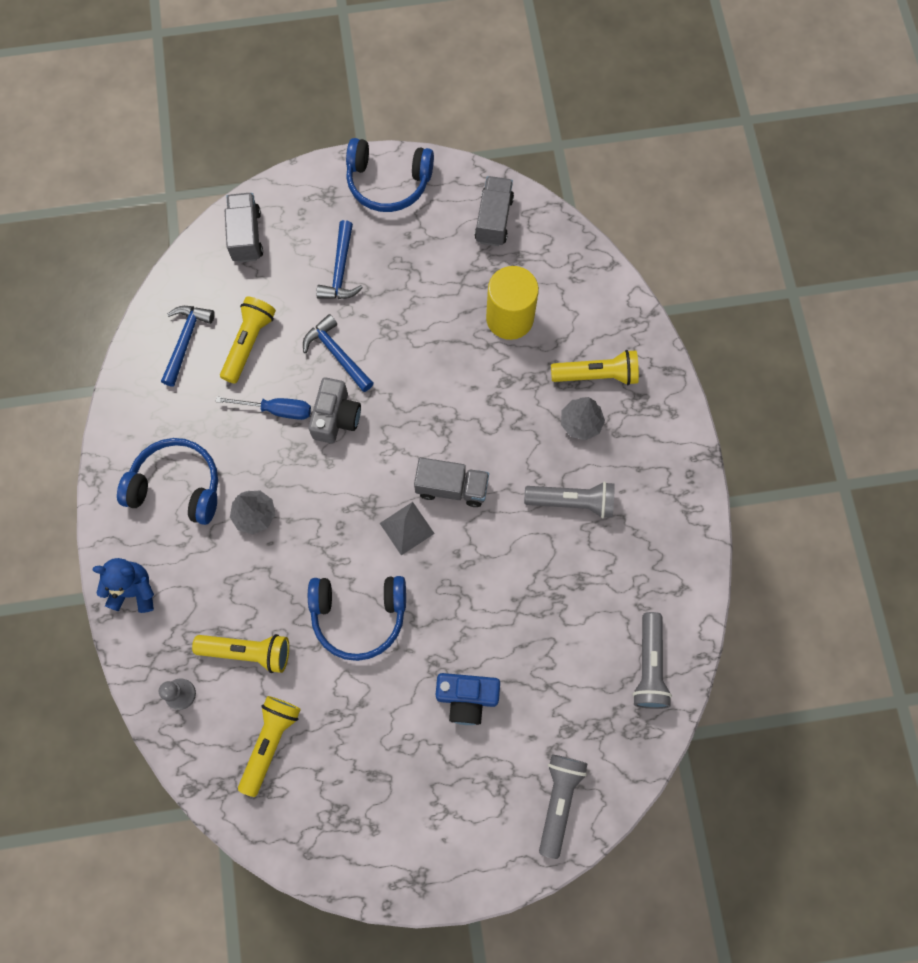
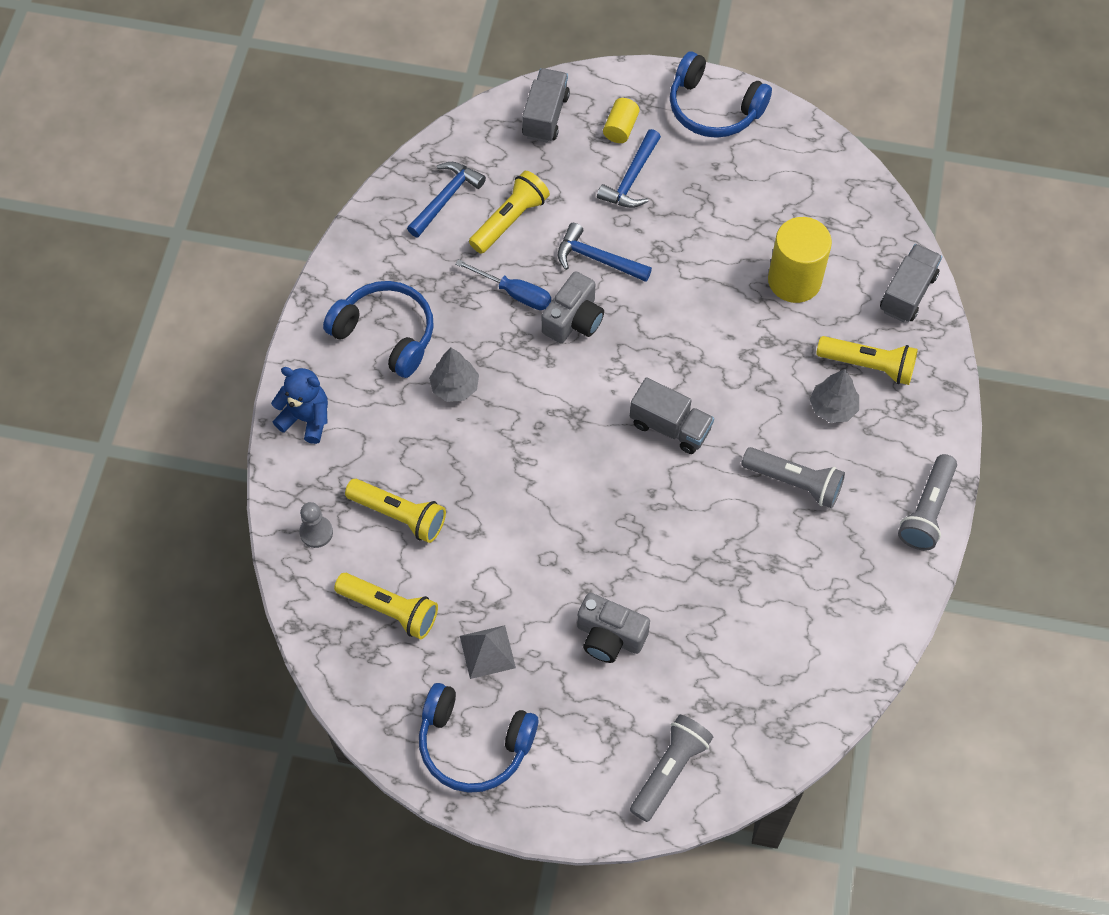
camera: 20 degrees right, 10 degrees down
yellow flashlight [238,696,301,797] -> yellow flashlight turned 75 degrees clockwise [334,573,438,639]
blue hammer [303,314,374,392] -> blue hammer turned 45 degrees counterclockwise [558,223,652,282]
blue headphones [308,576,406,661] -> blue headphones moved to [419,683,538,793]
grey pyramid [380,502,435,555] -> grey pyramid moved to [460,625,516,679]
blue camera [436,673,500,725] -> grey camera [577,593,650,663]
grey truck [475,176,514,246] -> grey truck moved to [880,244,942,322]
grey flashlight [632,612,672,709] -> grey flashlight moved to [898,454,957,550]
none -> yellow cylinder [603,98,640,143]

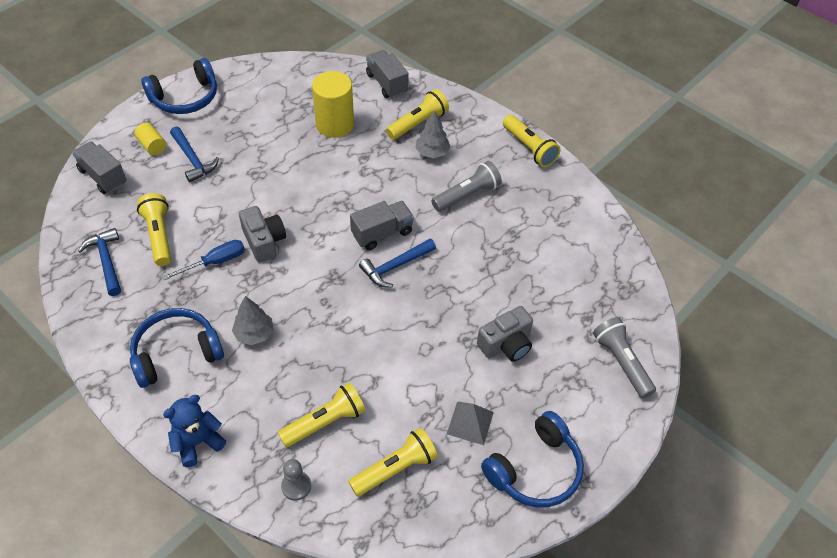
camera: 60 degrees left, 10 degrees down
blue hammer [558,223,652,282] -> blue hammer moved to [359,239,436,288]
grey flashlight [898,454,957,550] -> yellow flashlight [503,115,561,167]

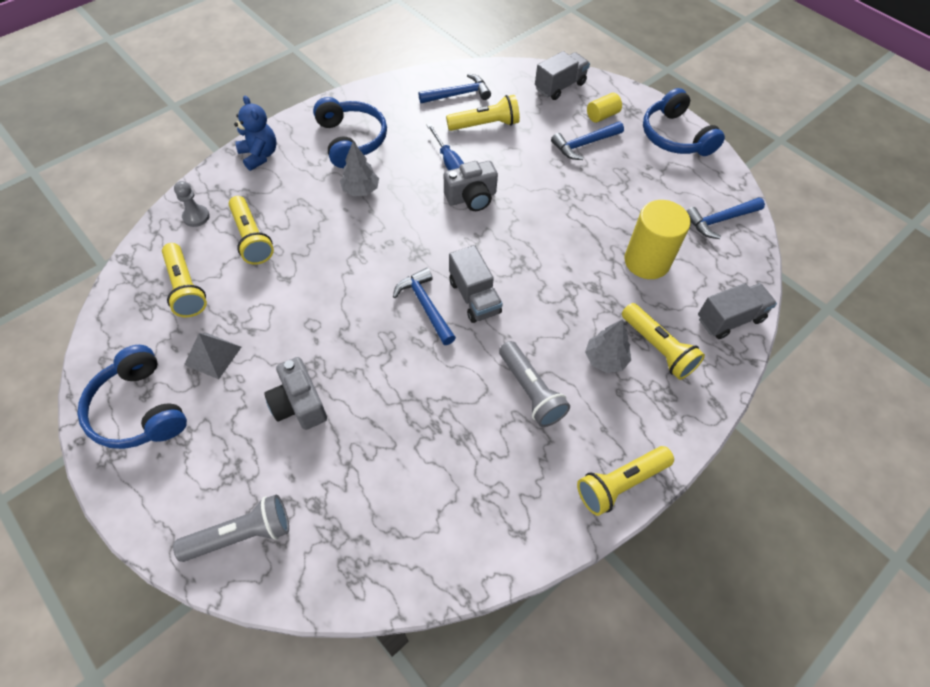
camera: 95 degrees right, 5 degrees up
none -> blue hammer [687,197,765,239]

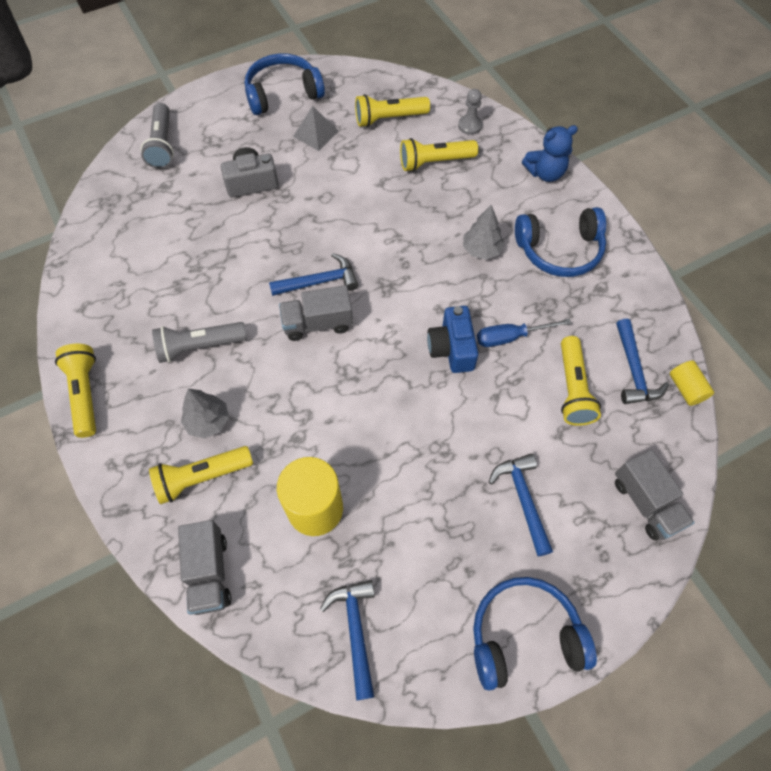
camera: 105 degrees right, 5 degrees up
grey camera [444,161,498,211] -> blue camera [427,306,479,373]
yellow cylinder [587,93,622,123] -> yellow cylinder moved to [670,360,714,406]

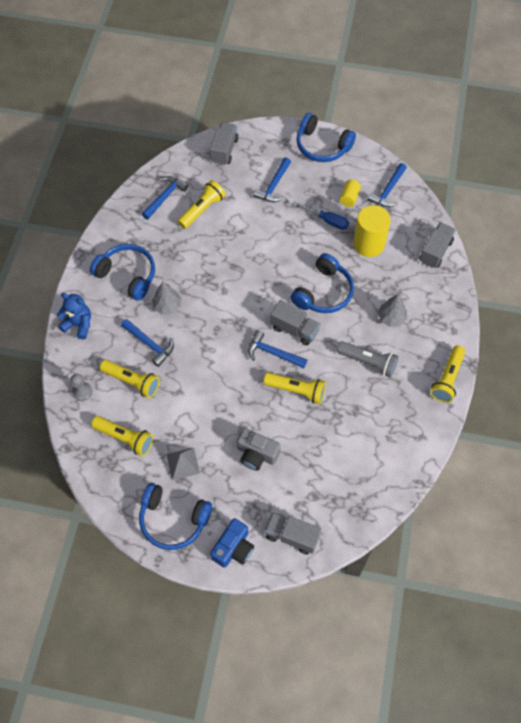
camera: 140 degrees left, 0 degrees up
grey flashlight [141,103,174,169] -> grey truck [264,512,321,555]
yellow flashlight [149,446,253,504] -> yellow flashlight moved to [263,372,326,404]
blue camera [427,306,479,373] -> blue camera moved to [210,518,254,568]
blue screwdriver [477,319,571,347] -> blue screwdriver moved to [293,201,349,230]
yellow cylinder [670,360,714,406] -> yellow cylinder moved to [340,180,361,207]
none -> blue hammer [121,319,174,367]
none -> blue headphones [290,253,354,313]

